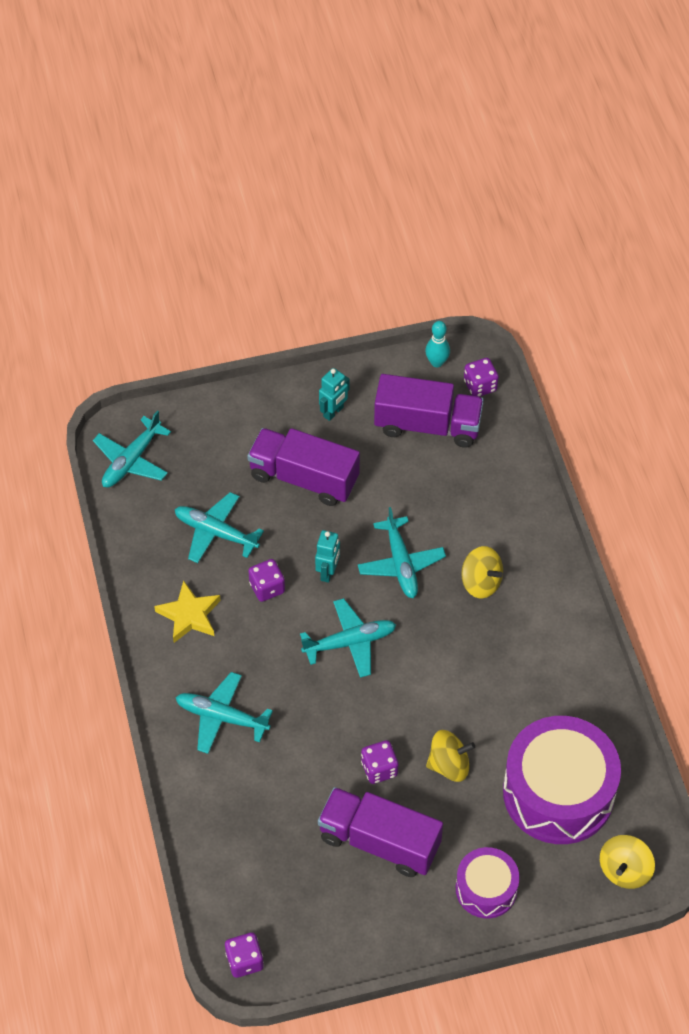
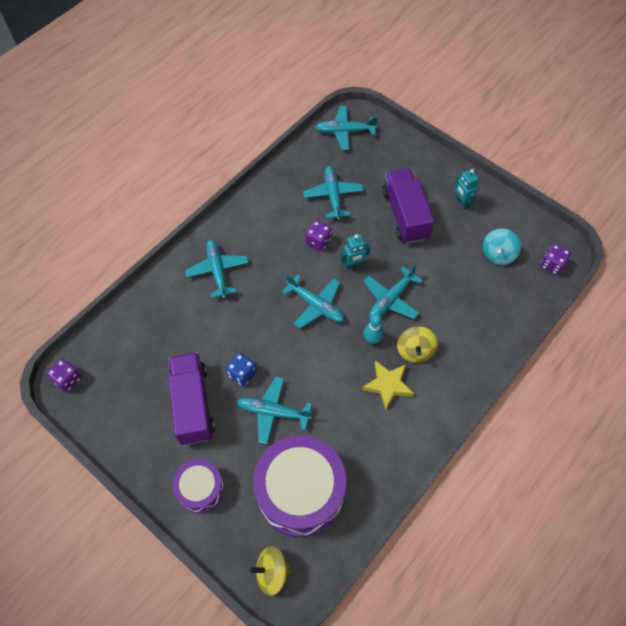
camera: 55 degrees right, 5 degrees up
yellow star [154,580,221,643] -> yellow star moved to [362,360,414,410]
turquoise robot [319,368,350,421] -> turquoise robot turned 60 degrees clockwise [455,169,479,209]
purple dice [361,740,398,784] -> blue dice [226,353,257,386]
purple truck [374,374,484,448] -> turquoise spinning top [483,228,521,265]
turquoise bowling pin [425,321,450,367] -> turquoise bowling pin moved to [363,314,384,344]
yellow spinning top [426,730,475,782] -> turquoise plane [236,376,312,444]

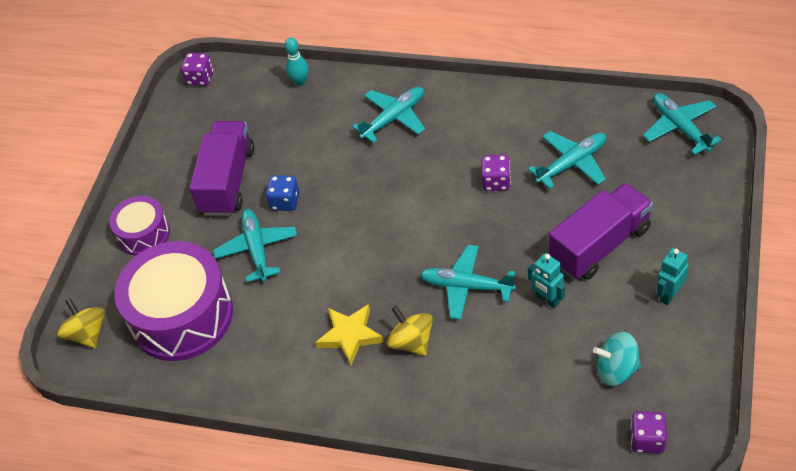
camera: 70 degrees right, 10 degrees down
purple truck [168,352,215,445] -> purple truck turned 45 degrees counterclockwise [189,121,254,216]
turquoise plane [282,274,344,328] -> none
turquoise robot [340,234,371,270] -> turquoise robot moved to [528,253,565,308]
turquoise bowling pin [363,314,384,344] -> turquoise bowling pin moved to [284,38,309,86]
yellow spinning top [397,326,438,363] -> yellow spinning top turned 75 degrees clockwise [387,306,433,356]

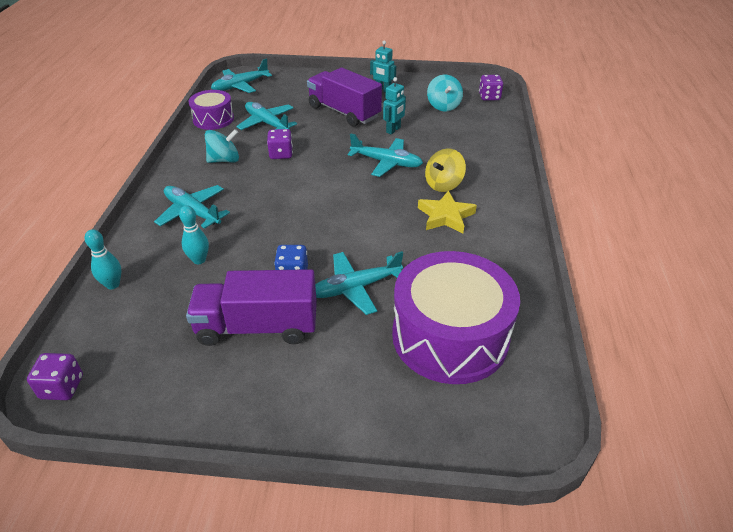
camera: 105 degrees left, 10 degrees down
yellow spinning top [57,298,105,348] -> none
purple drum [109,196,170,256] -> purple drum moved to [189,90,234,130]
turquoise plane [420,245,516,320] -> turquoise plane turned 75 degrees counterclockwise [348,133,423,177]
none -> turquoise bowling pin [179,205,209,264]
none -> turquoise spinning top [205,129,239,163]

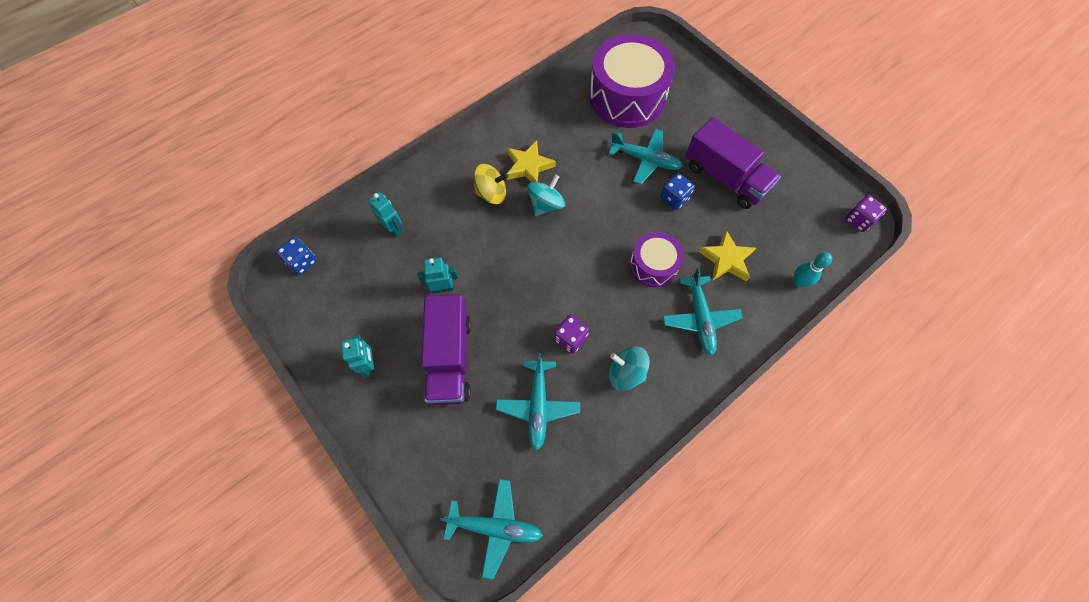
camera: 135 degrees left, 25 degrees up
turquoise bowling pin [179,205,209,264] -> yellow star [698,230,756,281]
purple drum [189,90,234,130] -> purple drum moved to [630,232,684,287]
turquoise plane [348,133,423,177] -> none
turquoise spinning top [427,75,463,112] -> turquoise spinning top moved to [527,174,565,216]
purple dice [479,75,503,101] -> blue dice [276,237,317,275]
none -> turquoise robot [368,192,402,237]

